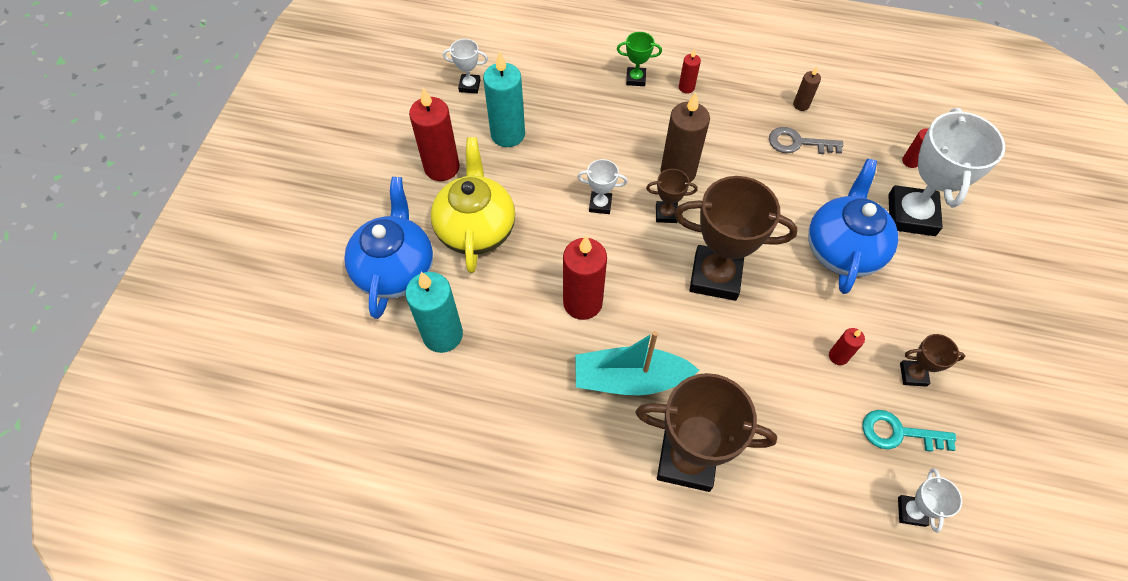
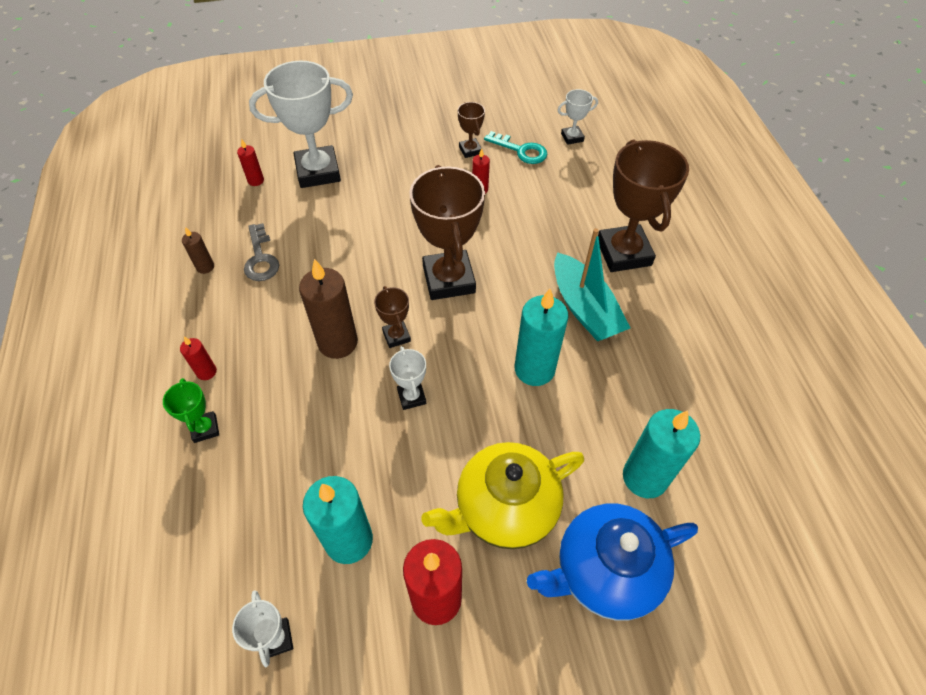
camera: 115 degrees left, 5 degrees down
red candle [563,236,607,320] -> turquoise candle [515,289,569,386]
blue teapot [808,159,898,294] -> none
turquoise key [862,410,956,452] -> turquoise key turned 45 degrees counterclockwise [484,131,547,164]

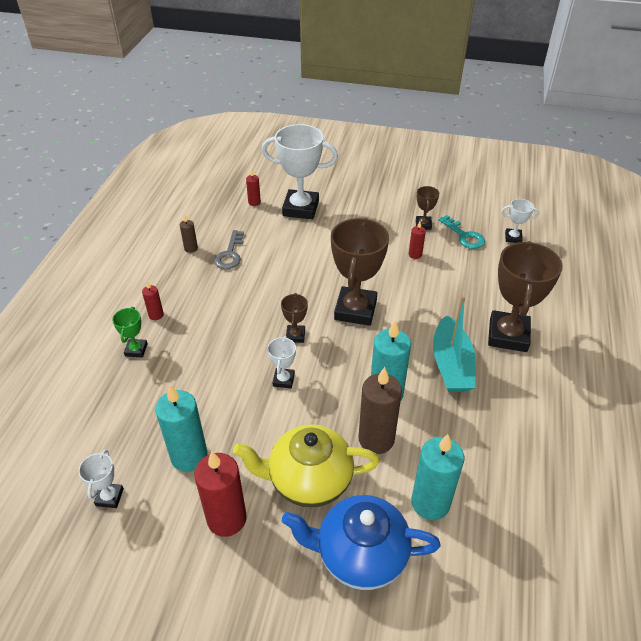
camera: 25 degrees right, 10 degrees down
brown candle [299,259,358,359] -> brown candle moved to [359,367,402,454]

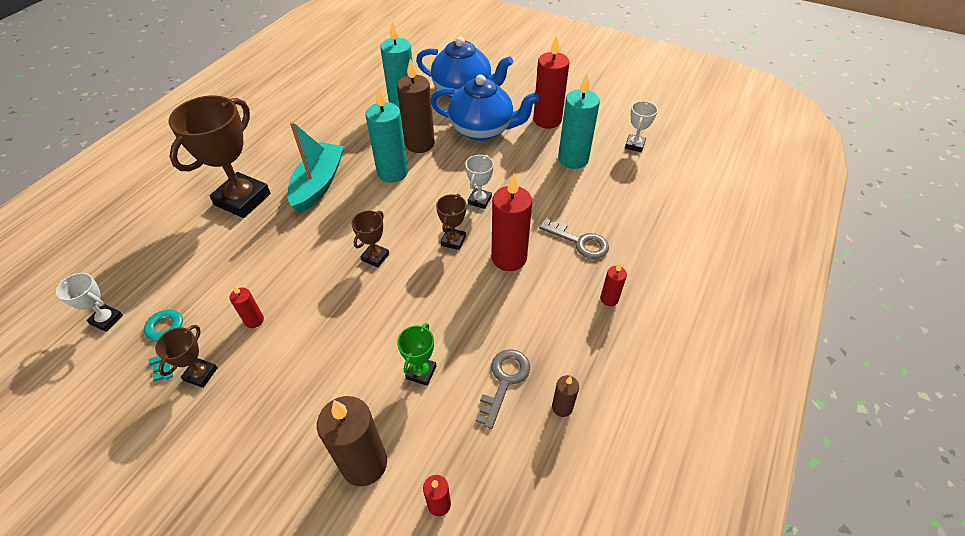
camera: 165 degrees left, 5 degrees up
green trophy [112,307,148,357] -> green trophy moved to [397,323,436,386]
yellow teapot [233,424,380,508] -> blue teapot [431,74,539,141]
white trophy [261,124,338,219] -> brown candle [317,396,387,486]
brown trophy [331,218,389,326] -> brown trophy [351,211,389,268], size x0.47
none -> red candle [491,174,532,271]
none -> grey key [539,218,609,259]

